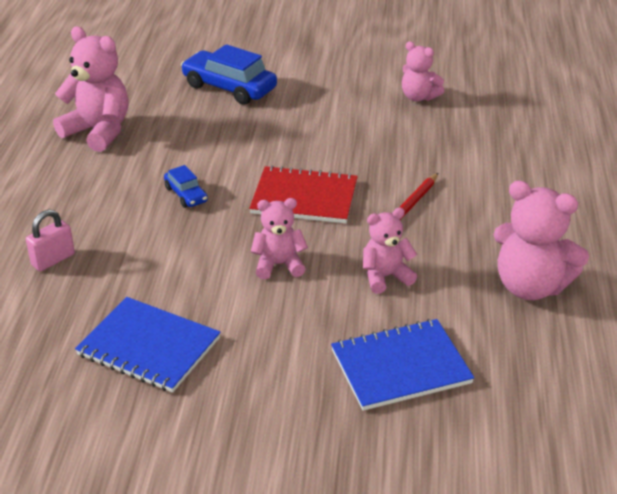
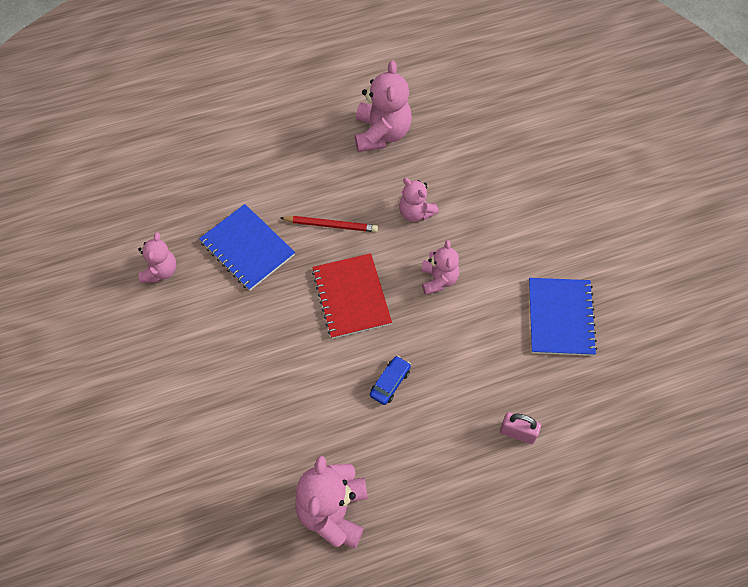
camera: 115 degrees left, 25 degrees up
blue car [181,44,277,105] -> none
pink teddy bear [251,198,308,279] -> pink teddy bear turned 150 degrees counterclockwise [421,240,459,295]
blue notebook [331,319,474,411] -> blue notebook moved to [199,204,295,291]

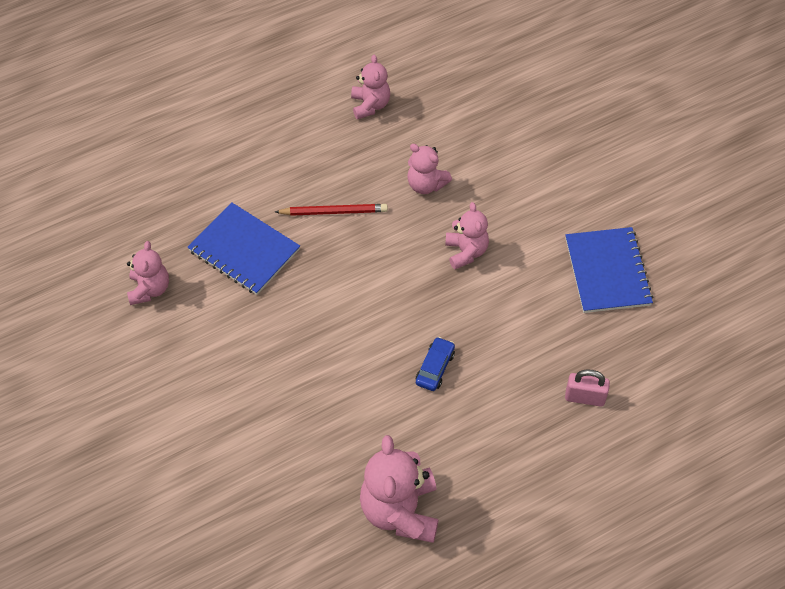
camera: 10 degrees left, 5 degrees down
red notebook [312,253,392,339] -> none
pink teddy bear [355,60,412,152] -> pink teddy bear [351,54,390,119], size x0.61

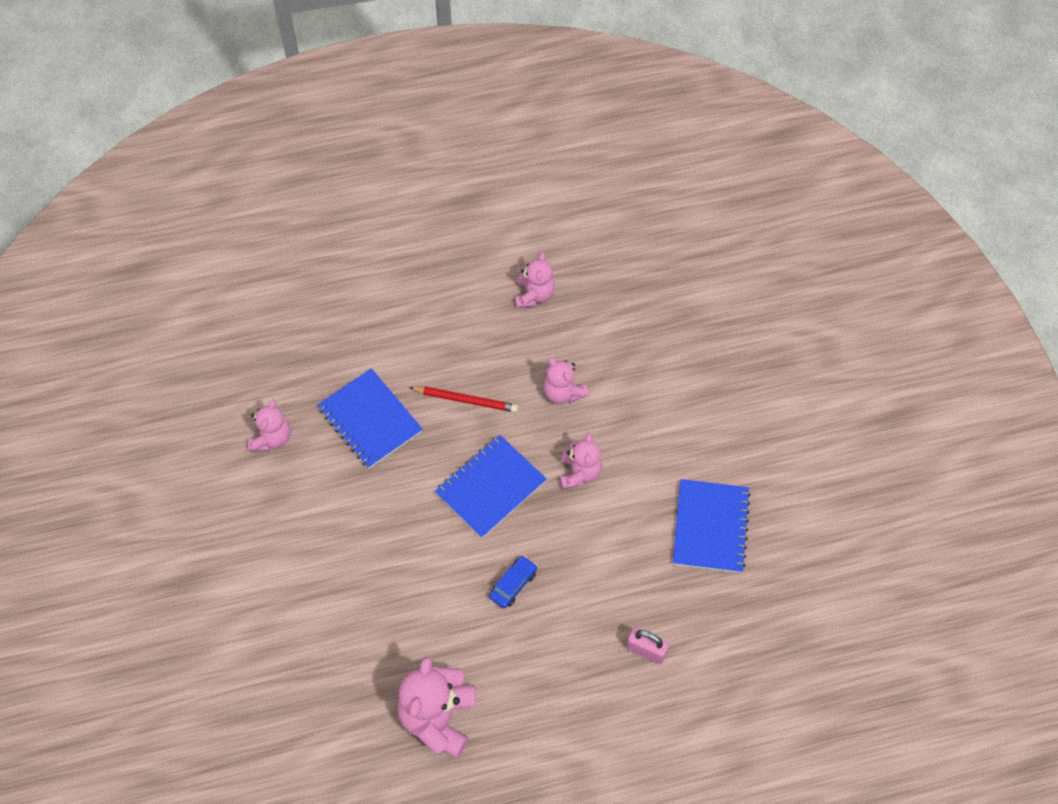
camera: 15 degrees right, 5 degrees up
none -> blue notebook [435,435,547,538]

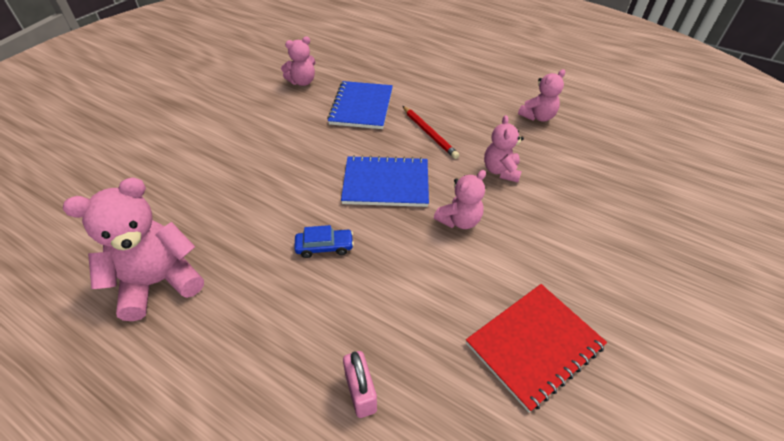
camera: 45 degrees right, 15 degrees down
blue notebook [673,479,751,573] -> red notebook [466,284,607,412]

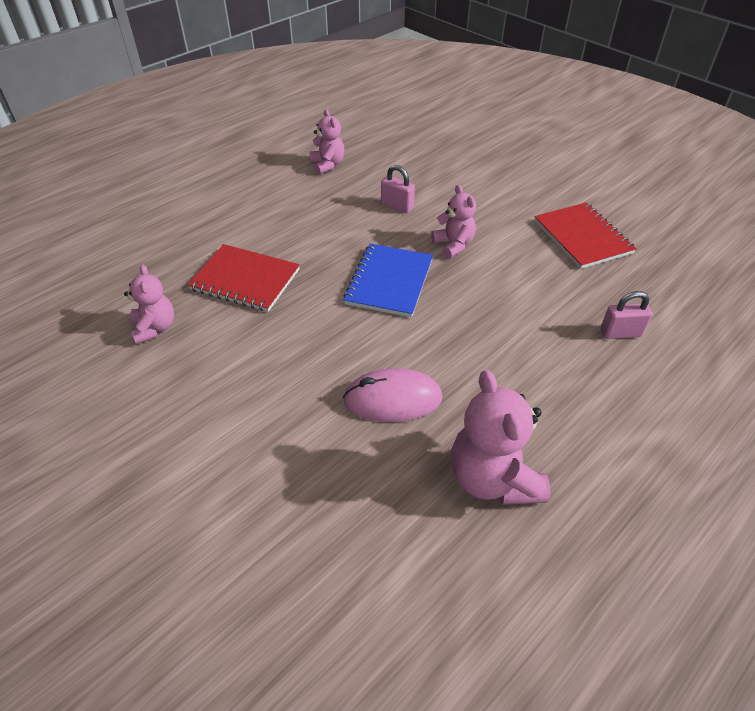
camera: 75 degrees left, 0 degrees up
blue car [294,225,354,258] -> none
blue notebook [327,81,393,129] -> red notebook [187,244,300,312]
red pencil [403,106,459,159] -> none
pink teddy bear [484,115,524,182] -> pink padlock [381,165,415,213]
none -> pink mouse [343,368,442,422]

